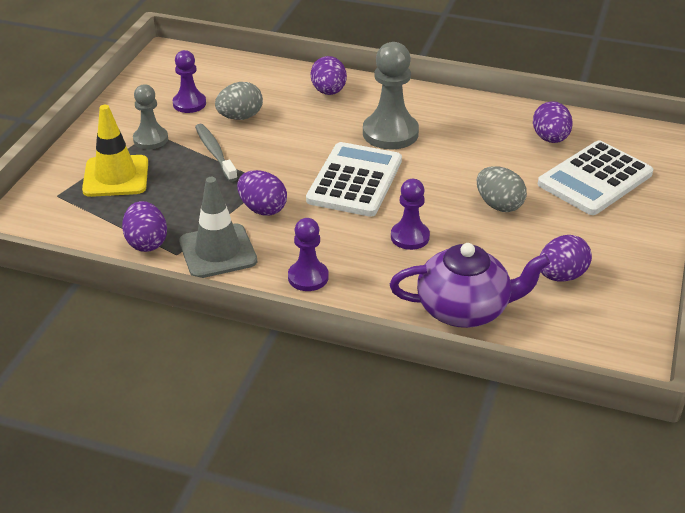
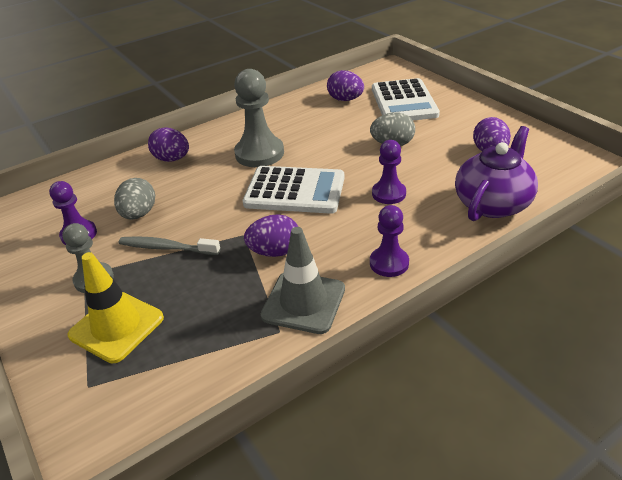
camera: 50 degrees left, 0 degrees up
purple egg [122,201,167,252] -> none
white calculator [306,142,402,217] -> white calculator turned 135 degrees clockwise [243,166,344,214]

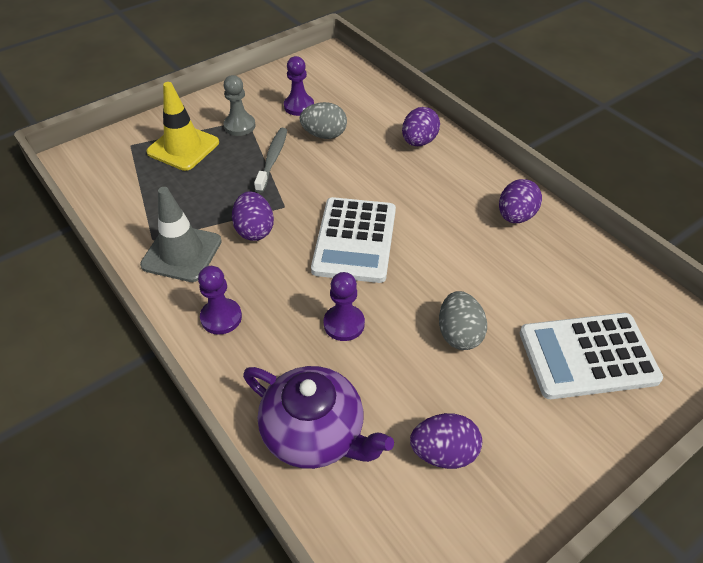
camera: 85 degrees right, 10 degrees up
grey pawn [234,69,284,167] -> none
purple egg [327,70,364,101] -> purple egg moved to [499,179,542,223]

